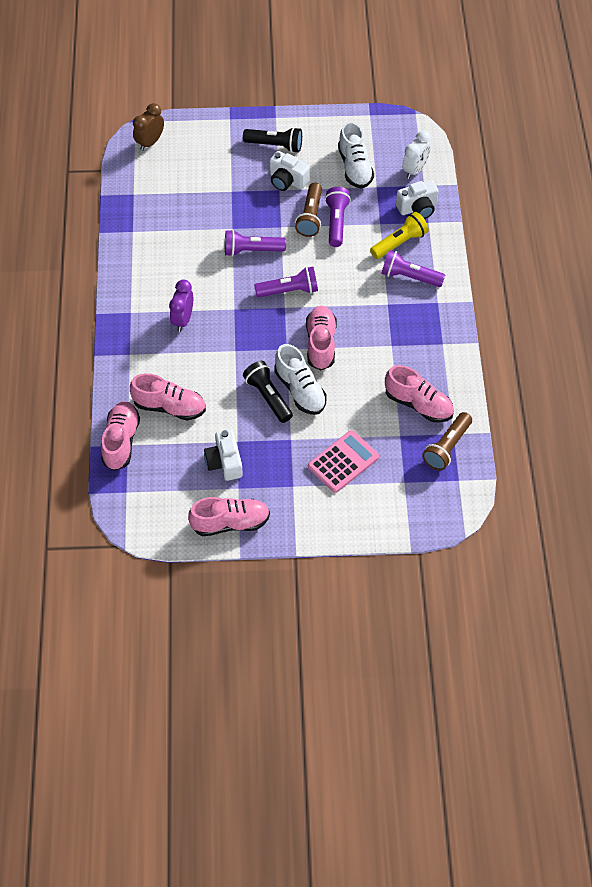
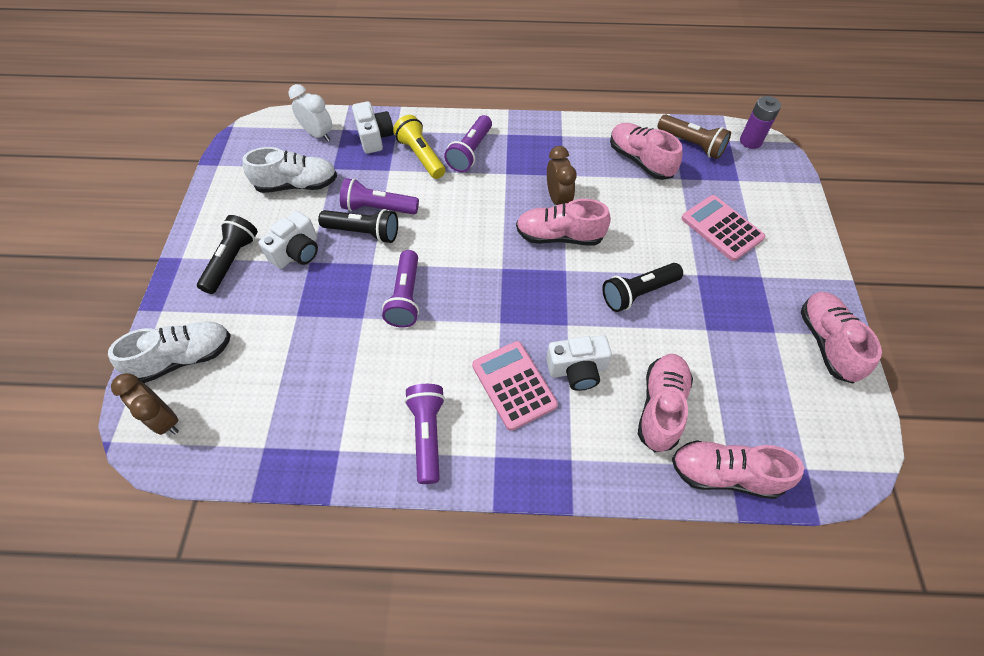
camera: 85 degrees left, 0 degrees up
purple clock [169,279,193,332] -> pink calculator [472,341,558,431]
white camera [204,429,243,481] -> white camera moved to [546,335,612,391]
purple flashlight [254,267,318,298] -> purple flashlight moved to [404,384,445,484]
white shoe [274,344,327,415] -> white shoe moved to [108,321,231,383]
brown flashlight [295,183,322,237] -> black flashlight [318,209,398,243]
pink shoe [385,365,454,423] -> pink shoe turned 75 degrees counterclockwise [610,123,682,180]
none -> brown clock [547,146,577,205]
none -> purple battery [740,96,781,149]

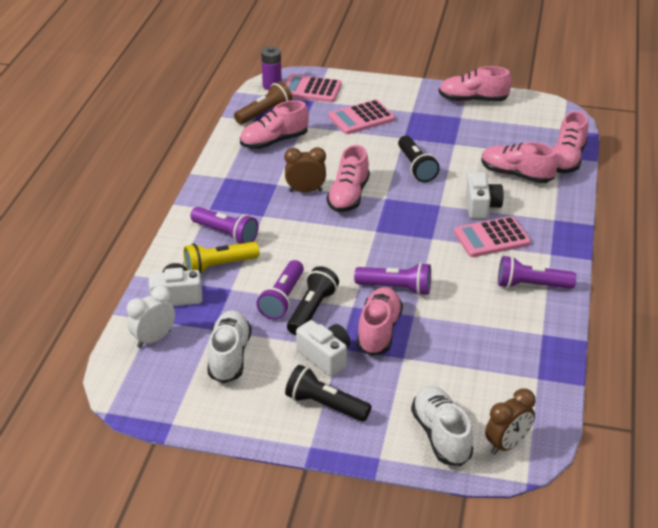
camera: 80 degrees left, 20 degrees down
none -> pink calculator [285,74,342,102]
none -> pink shoe [357,287,403,356]

